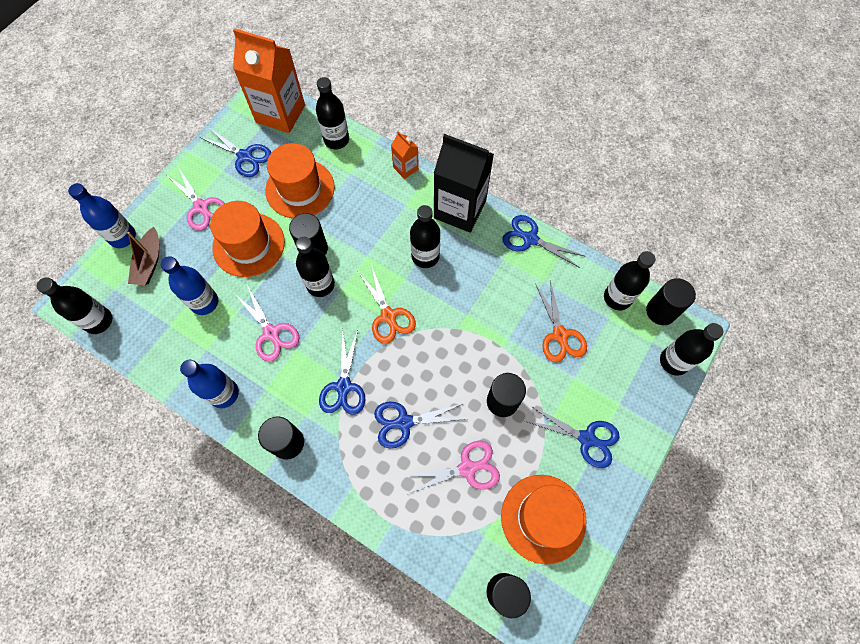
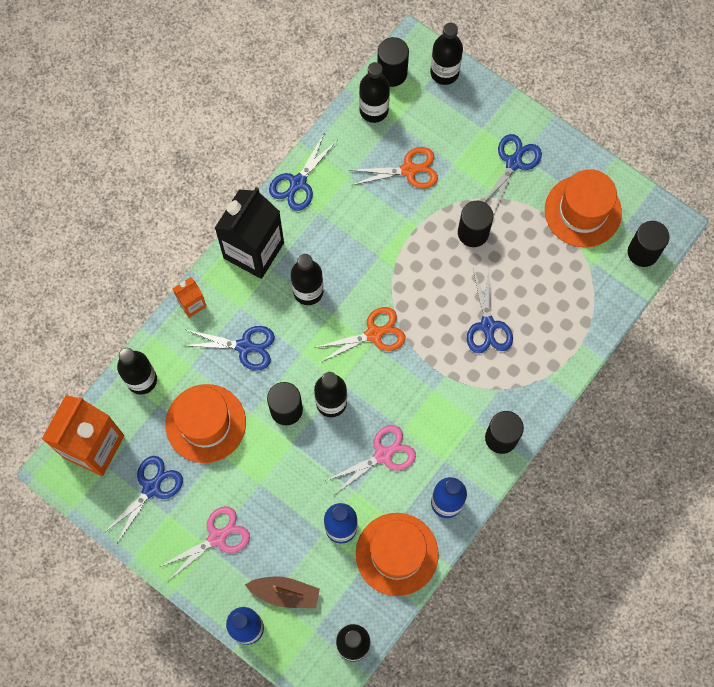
camera: 85 degrees left, 5 degrees up
orange hat [210,201,285,277] -> orange hat moved to [356,513,439,596]
blue scissors [319,328,365,415] -> blue scissors moved to [182,326,275,371]
pink scissors [404,441,500,494] -> none

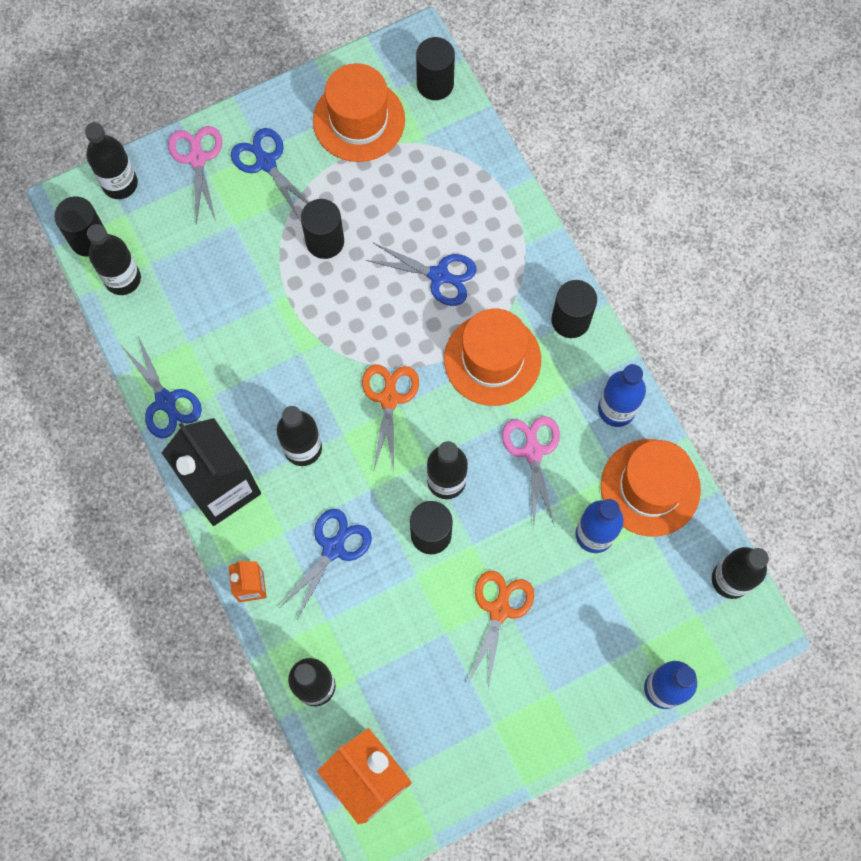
camera: 65 degrees left, 0 degrees up
blue scissors [103,456,183,543] -> none
pink scissors [159,506,250,581] -> pink scissors moved to [168,126,222,225]
orange hat [165,384,246,463] -> orange hat moved to [444,309,541,406]
brown boat [245,576,320,608] -> none
orange scissors [350,147,438,189] -> orange scissors moved to [467,571,534,689]

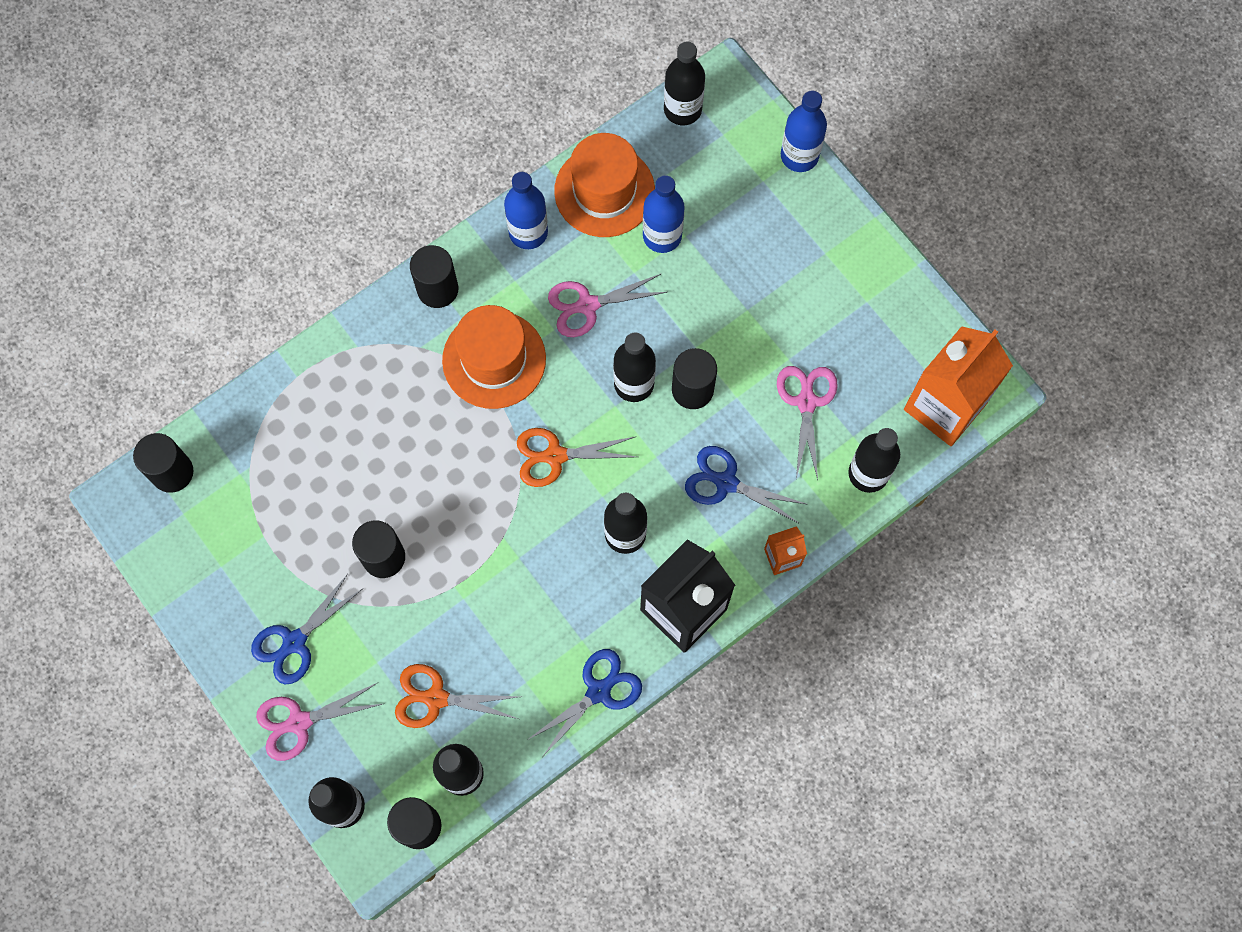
camera: 100 degrees left, 0 degrees up
orange hat [313,63,405,162] -> none
blue scissors [366,242,477,306] -> none
orange scissors [467,571,534,689] -> orange scissors moved to [395,664,521,728]
none -> pink scissors [777,366,838,480]

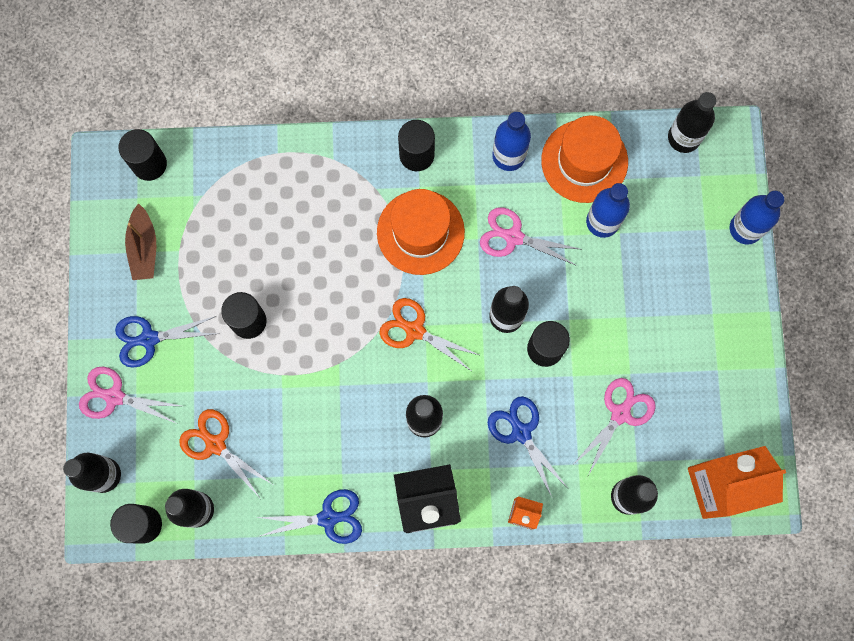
camera: 35 degrees right, 5 degrees up
none -> brown boat [125,203,156,280]

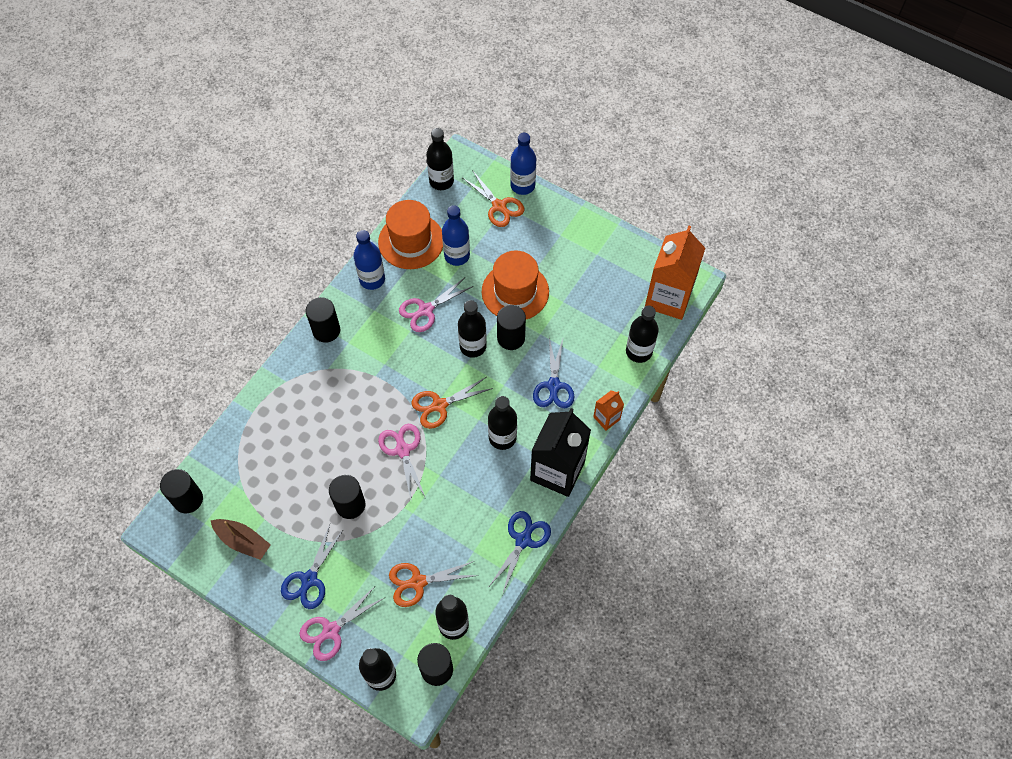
camera: 55 degrees left, 15 degrees down
orange hat [377,189,465,275] -> orange hat moved to [482,250,549,319]
blue scissors [488,396,568,497] -> blue scissors turned 90 degrees counterclockwise [533,338,574,408]
pink scissors [574,378,656,476] -> pink scissors moved to [378,424,426,500]
none -> orange scissors [463,170,524,227]

